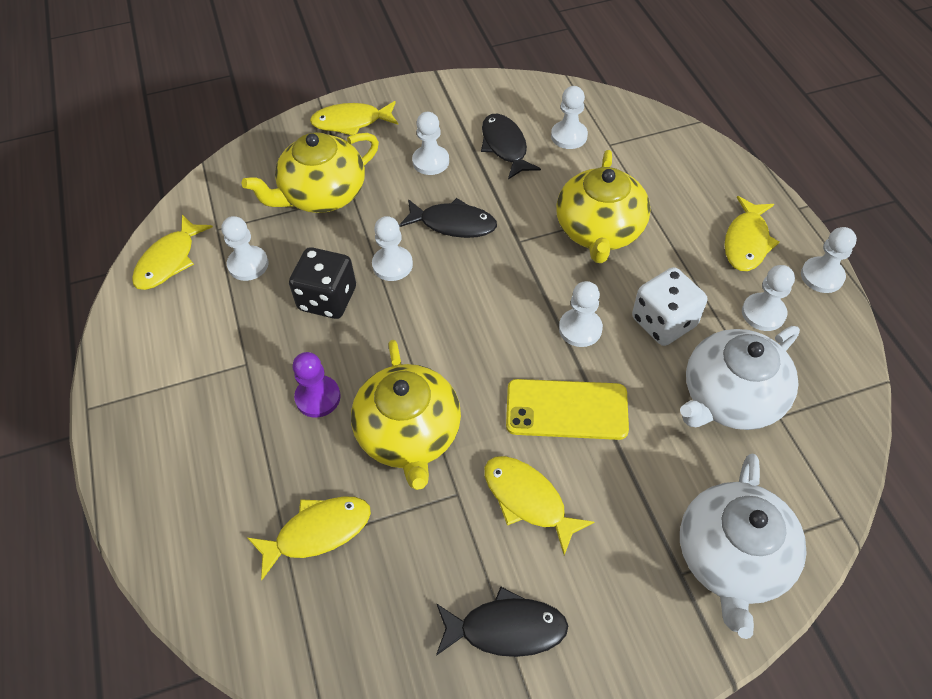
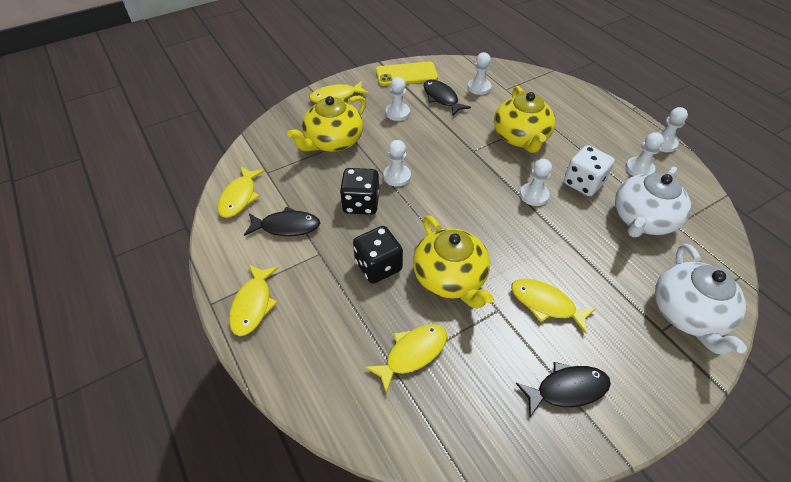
camera: 15 degrees left, 5 degrees down
white pawn [221,216,269,281] -> none
purple pawn [293,352,341,418] -> black dice [353,226,403,284]
black fish [399,198,497,238] -> black fish moved to [244,207,320,236]
yellow phone [506,379,629,440] -> yellow phone moved to [376,62,438,86]
yellow fish [724,196,780,271] -> yellow fish moved to [229,265,278,336]

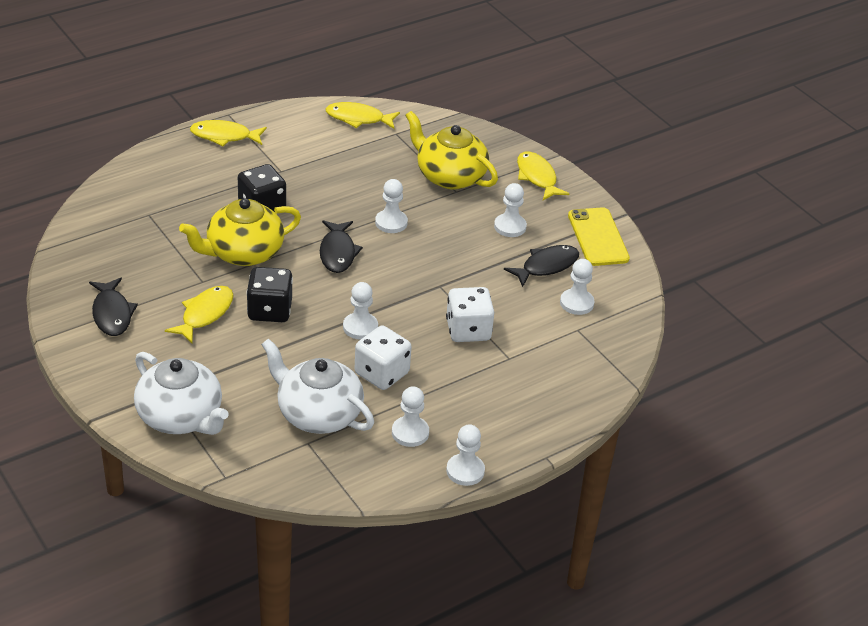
camera: 85 degrees right, 10 degrees down
black fish [244,207,320,236] -> black fish moved to [320,220,363,273]
black dice [340,168,379,215] -> black dice moved to [246,267,293,322]
yellow fish [365,324,447,394] -> none
yellow teapot [494,86,556,153] -> white dice [446,287,494,342]
white teapot [655,244,747,354] -> white teapot turned 135 degrees counterclockwise [134,352,229,435]

